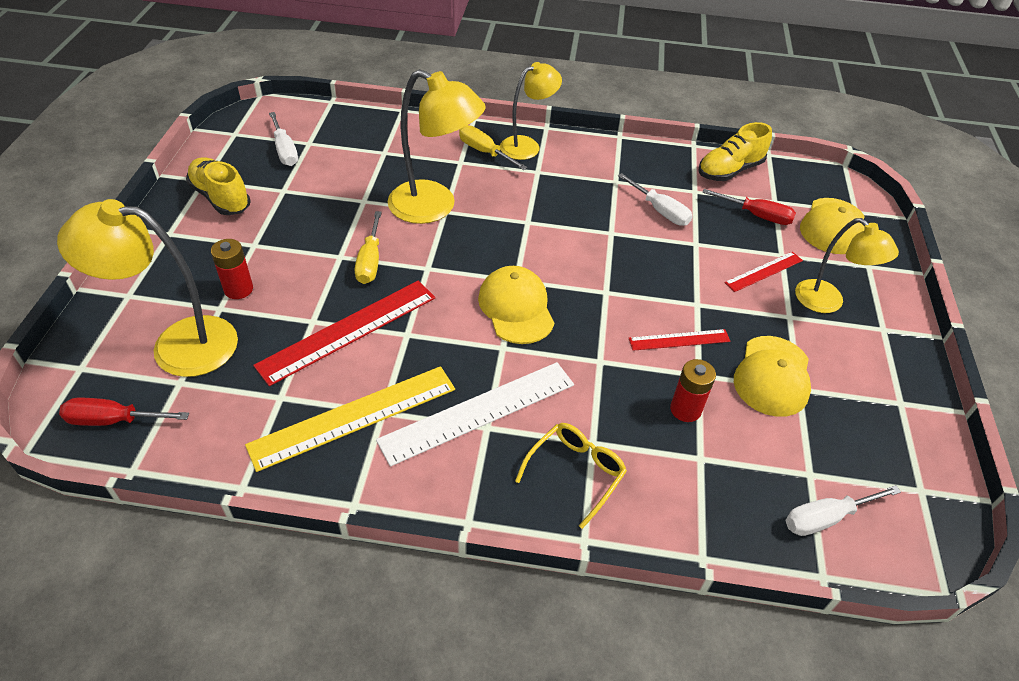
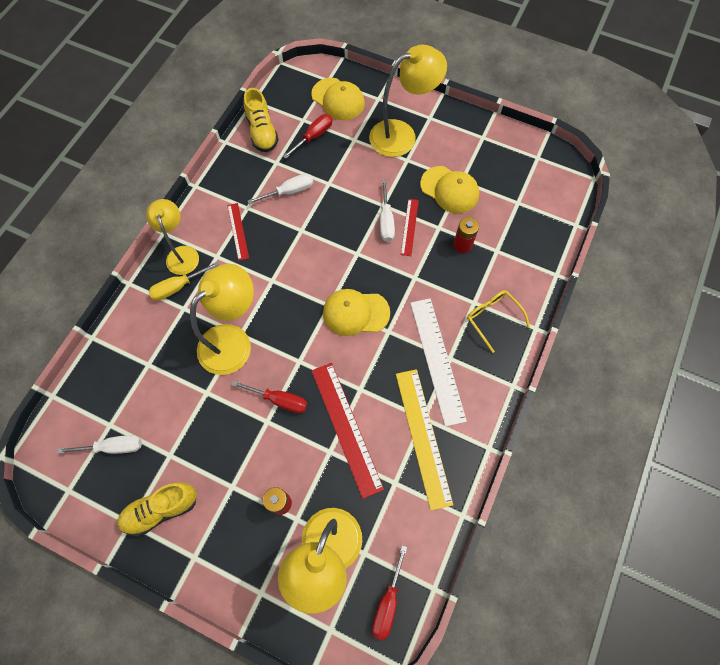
camera: 70 degrees left, 20 degrees up
yellow screwdriver [355,211,382,284] -> red screwdriver [232,380,307,413]
red ruler [724,252,803,292] -> red ruler moved to [227,203,249,261]
white screwdriver [785,485,901,536] -> white screwdriver moved to [380,180,395,242]
yellow lamp [795,218,899,313] -> yellow lamp [369,45,447,157], size x1.54

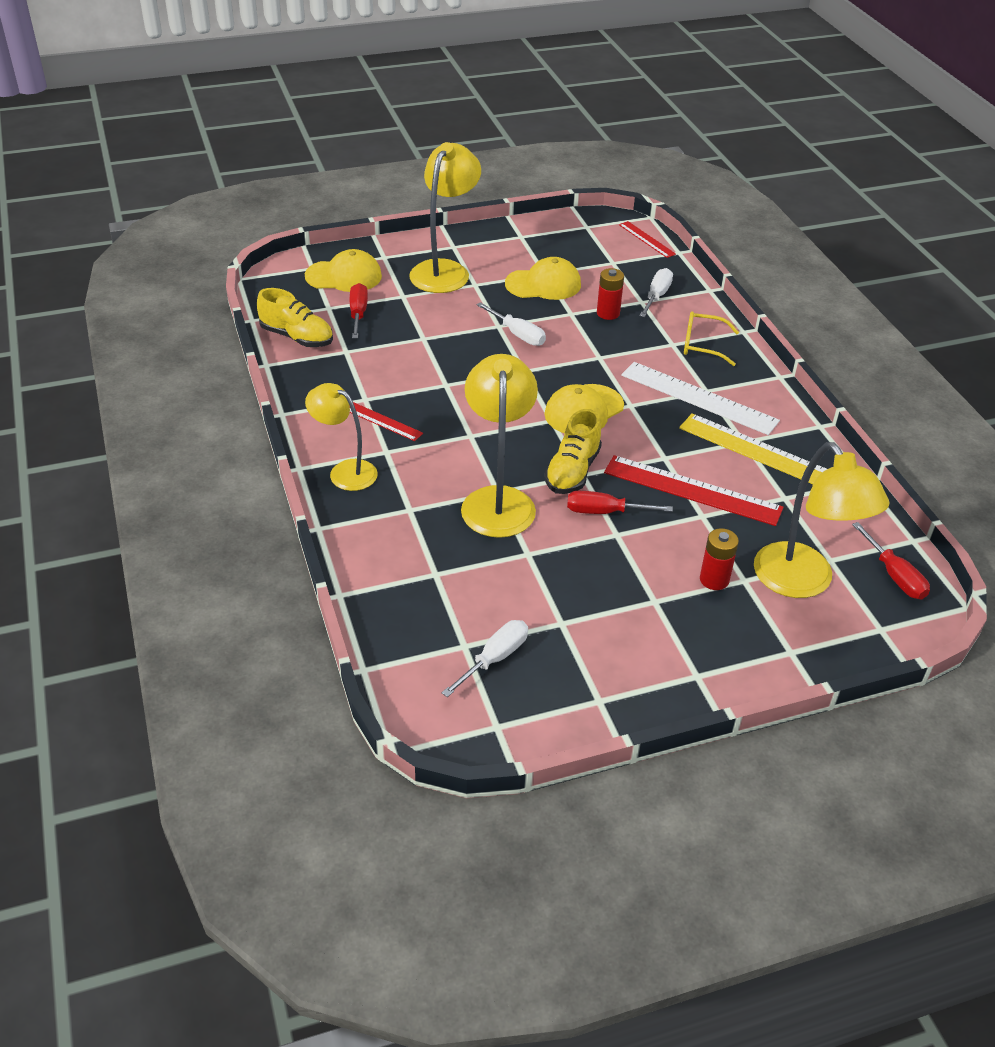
camera: 45 degrees left, 25 degrees down
yellow shoe [117,482,197,537] -> yellow shoe moved to [544,409,602,494]
yellow screwdriver [148,262,219,301] -> none
red screwdriver [232,380,307,413] -> red screwdriver turned 150 degrees counterclockwise [567,491,673,514]
white screwdriver [248,173,314,204] -> white screwdriver moved to [639,268,673,317]
red ruler [401,199,419,256] -> red ruler moved to [619,221,676,258]

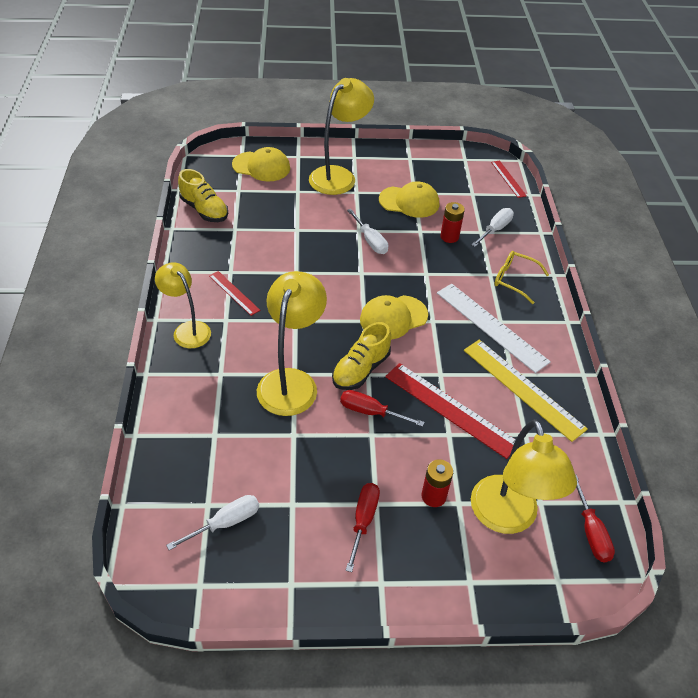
camera: 15 degrees right, 5 degrees up
red screwdriver [350,283,368,338] -> red screwdriver moved to [346,483,380,572]

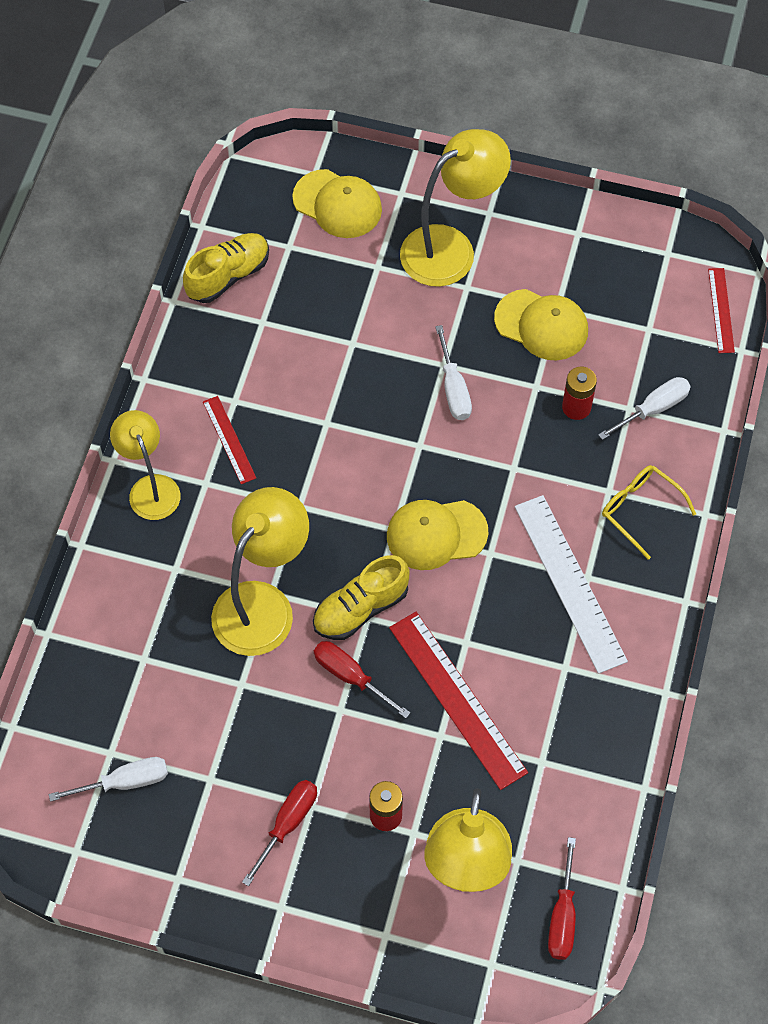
camera: 20 degrees right, 15 degrees up
yellow shoe [178,169,229,222] -> yellow shoe turned 105 degrees counterclockwise [183,233,269,303]
yellow ruler [464,340,588,442] -> none

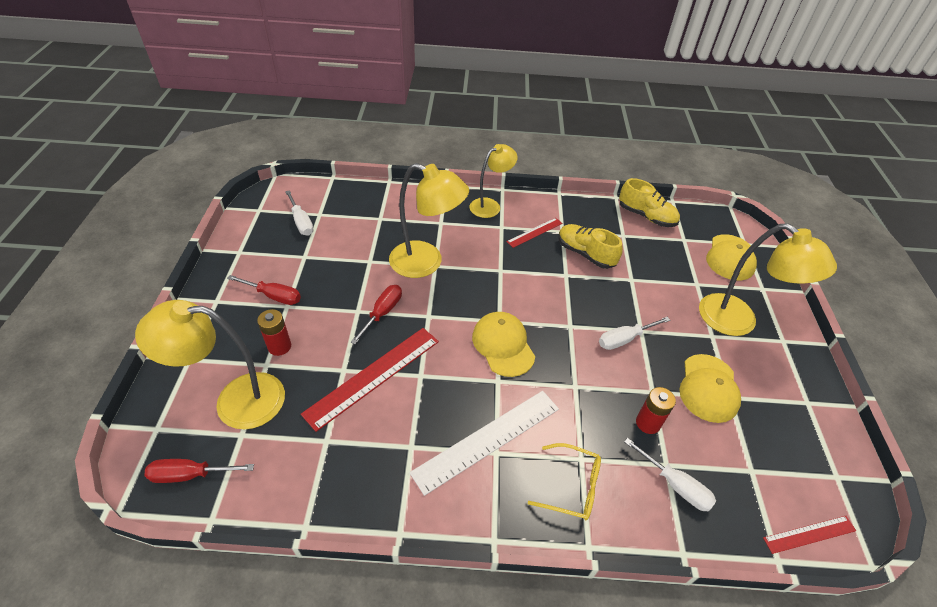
camera: 75 degrees right, 15 degrees down
yellow shoe [313,555,409,640] -> yellow shoe moved to [558,224,623,269]
yellow glasses [602,465,696,560] -> yellow glasses turned 75 degrees clockwise [528,443,601,520]

